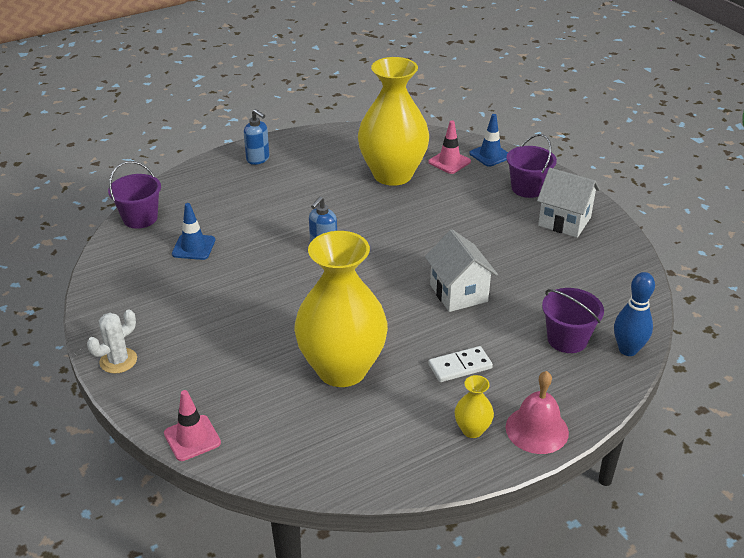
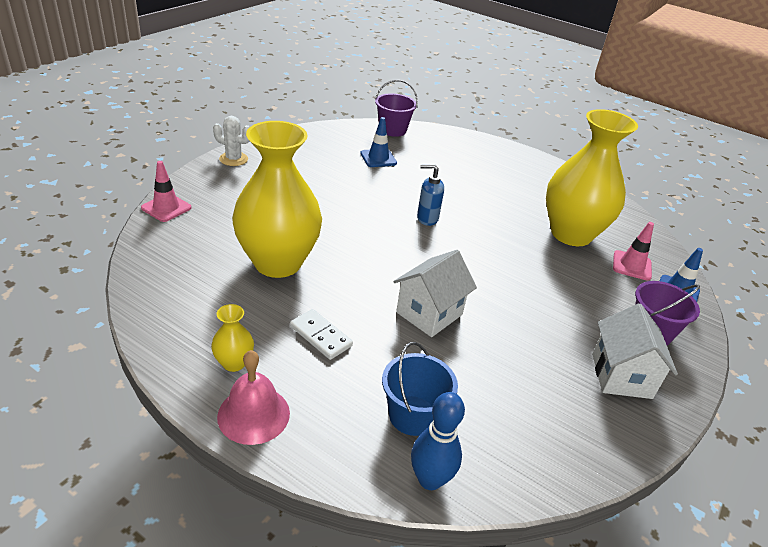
camera: 60 degrees right, 0 degrees up
blue soap dispenser [244,109,270,165] -> none
purple bucket [542,288,604,353] -> blue bucket [382,342,458,436]

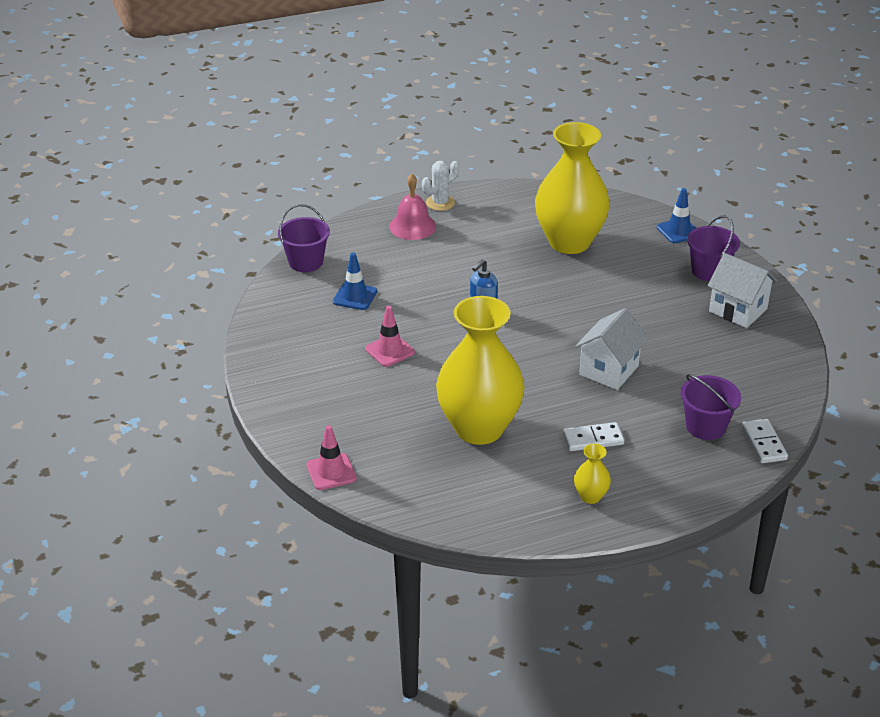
camera: 50 degrees left, 0 degrees up
white cactus [213,116,250,166] -> white cactus moved to [422,161,459,211]
pink bell [217,350,290,445] -> pink bell moved to [389,174,436,240]
blue bucket [382,342,458,436] -> purple bucket [680,374,741,440]
white house [394,250,477,337] -> white house turned 45 degrees clockwise [575,308,649,390]
blue bowling pin [411,392,465,490] -> white domino [742,419,788,463]
pink traffic cone [613,222,654,281] -> pink traffic cone moved to [365,306,415,367]

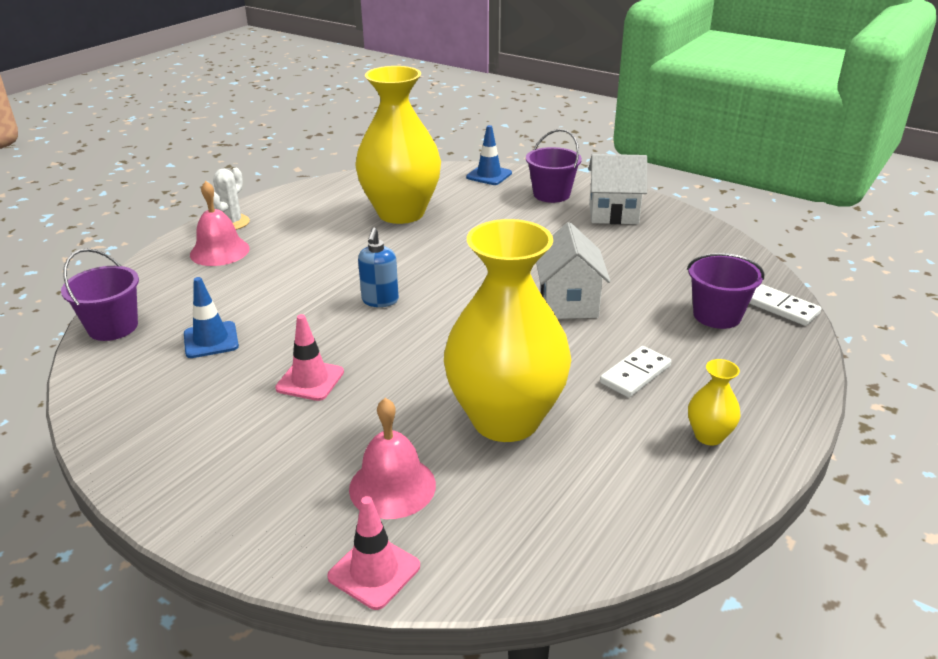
camera: 35 degrees left, 5 degrees down
none -> pink bell [349,398,436,519]

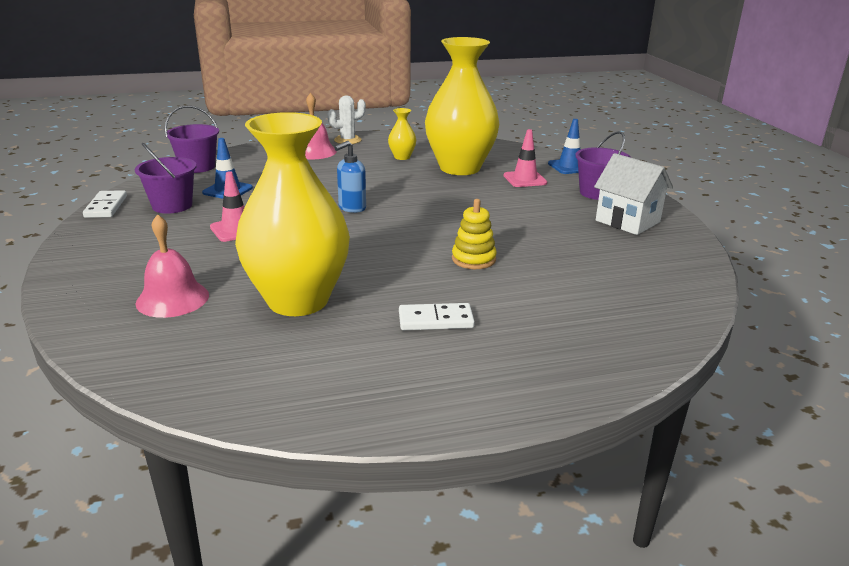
camera: 40 degrees right, 5 degrees down
pink traffic cone [327,496,420,610] -> pink traffic cone moved to [504,129,547,187]
white house [536,222,611,319] -> yellow stacking toy [452,199,497,269]
purple bucket [687,253,765,329] -> purple bucket moved to [135,143,197,214]
yellow vase [688,359,741,446] -> yellow vase moved to [388,108,416,160]
white domino [749,284,822,326] -> white domino moved to [83,190,127,218]

